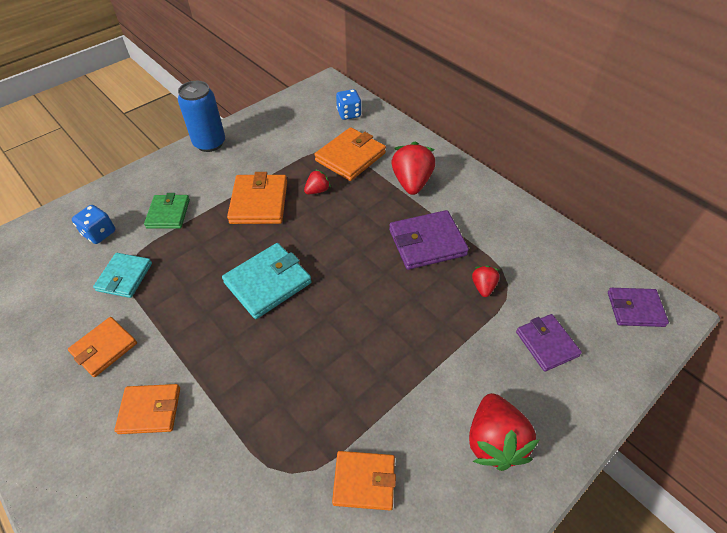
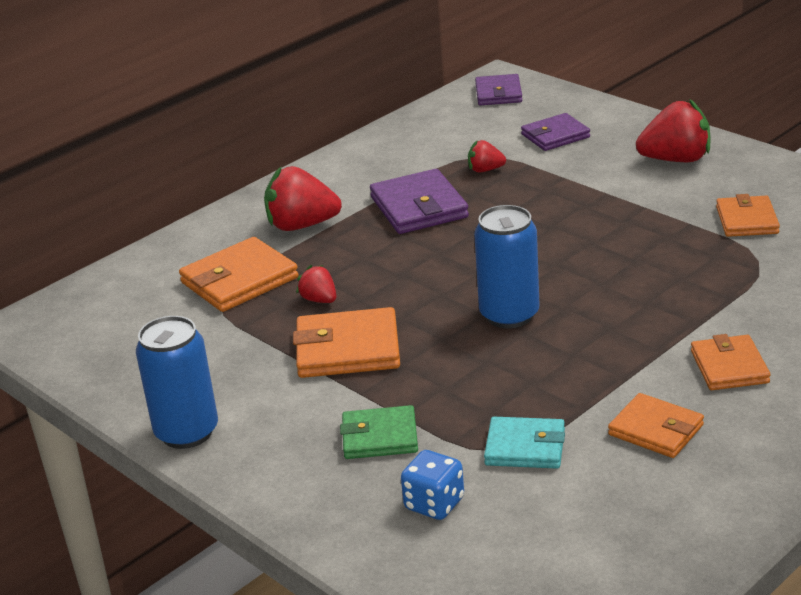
camera: 90 degrees left, 20 degrees down
turquoise wallet [222,243,312,319] -> blue can [474,205,540,328]
orange wallet [314,127,386,181] -> orange wallet turned 75 degrees counterclockwise [179,237,299,312]
blue dice [336,89,362,120] -> none

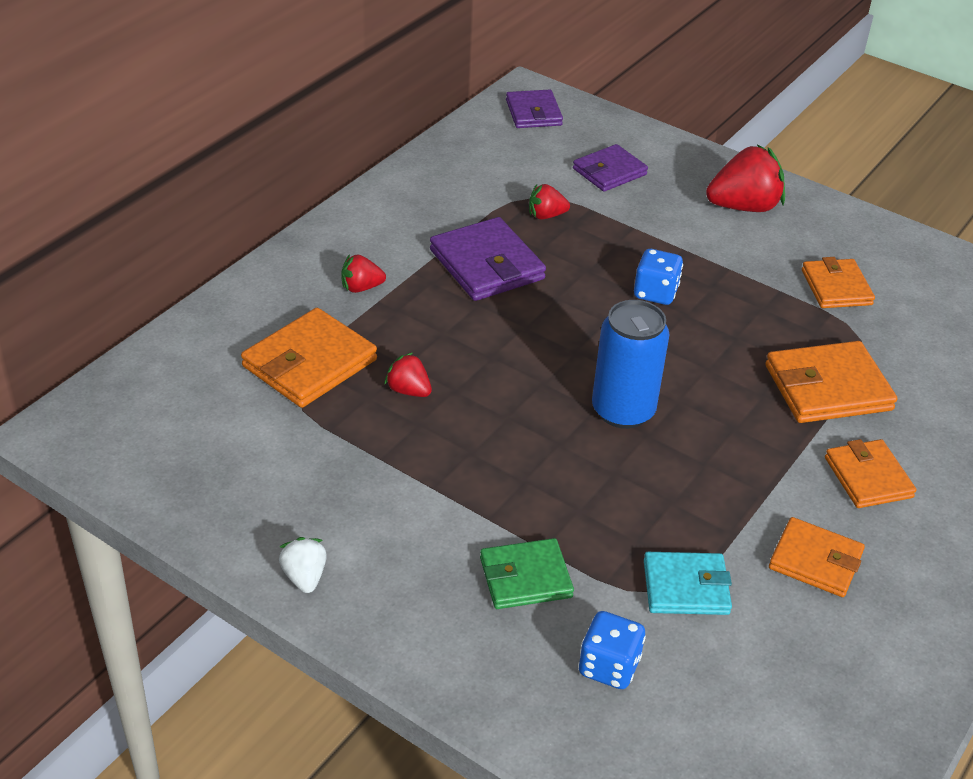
camera: 15 degrees left, 10 degrees up
blue can [136,316,218,449] -> white strawberry [279,537,327,593]
red strawberry [264,166,342,231] -> red strawberry [341,254,386,293], size x0.52
orange wallet [293,307,400,378] -> orange wallet moved to [765,341,897,423]
none -> blue dice [634,249,683,305]

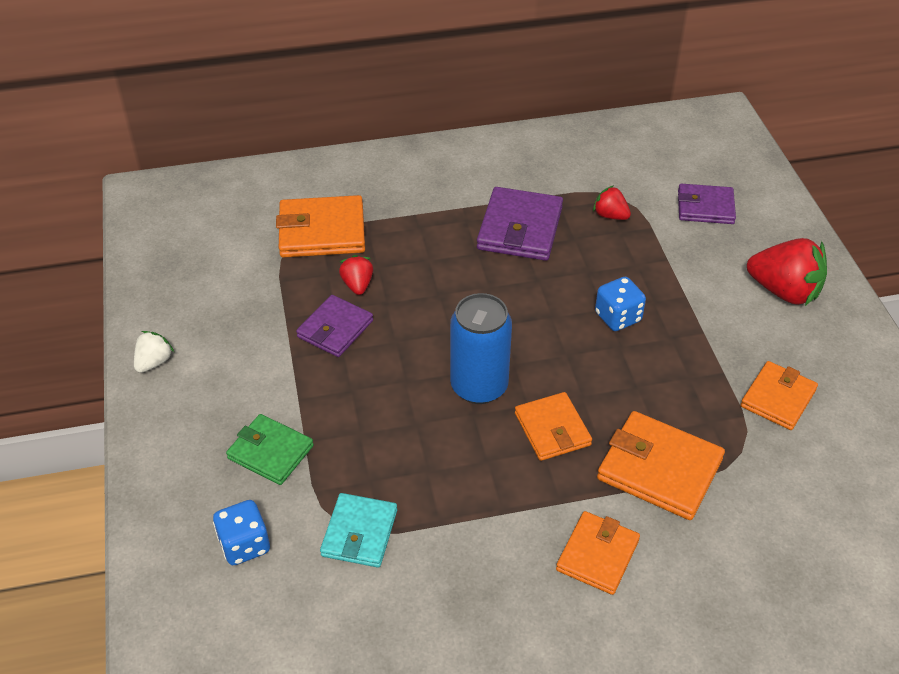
camera: 45 degrees right, 5 degrees up
red strawberry [341,254,386,293] -> none
purple wallet [506,90,563,128] -> purple wallet moved to [296,295,373,357]
turquoise wallet [644,552,732,615] -> turquoise wallet turned 60 degrees clockwise [320,493,397,568]
orange wallet [769,517,865,597] -> orange wallet moved to [515,392,592,461]

